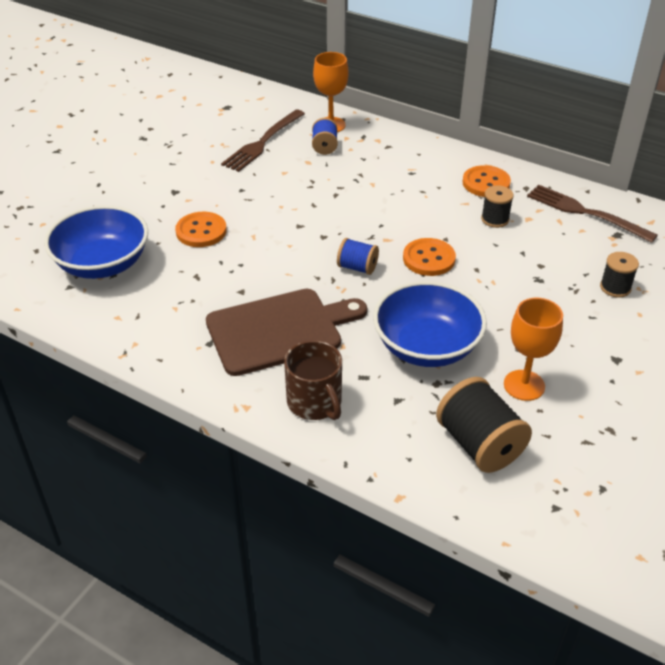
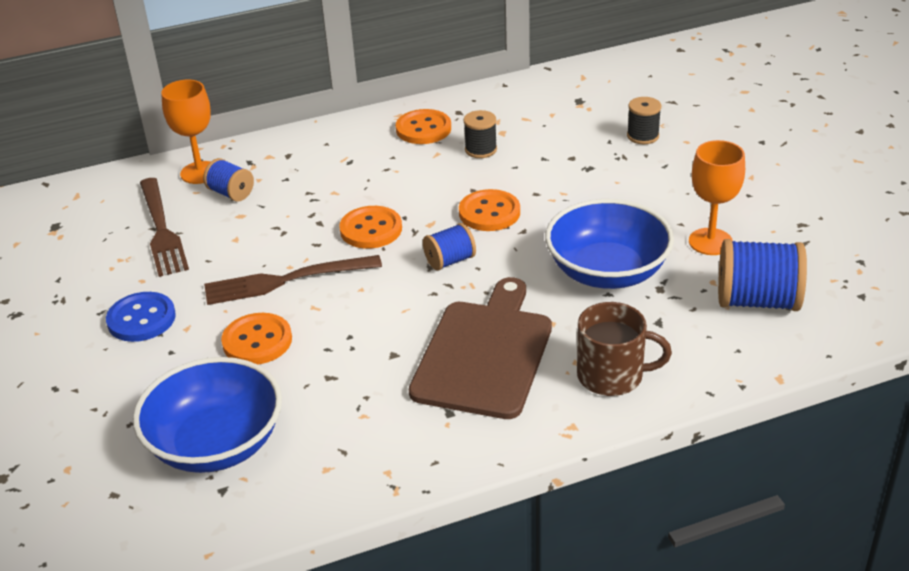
camera: 50 degrees left, 5 degrees down
black spool [436,377,532,473] -> blue spool [718,239,807,311]
brown fork [527,184,658,243] -> brown fork moved to [204,255,382,305]
none -> blue button [106,292,176,342]
none -> orange button [339,206,402,249]

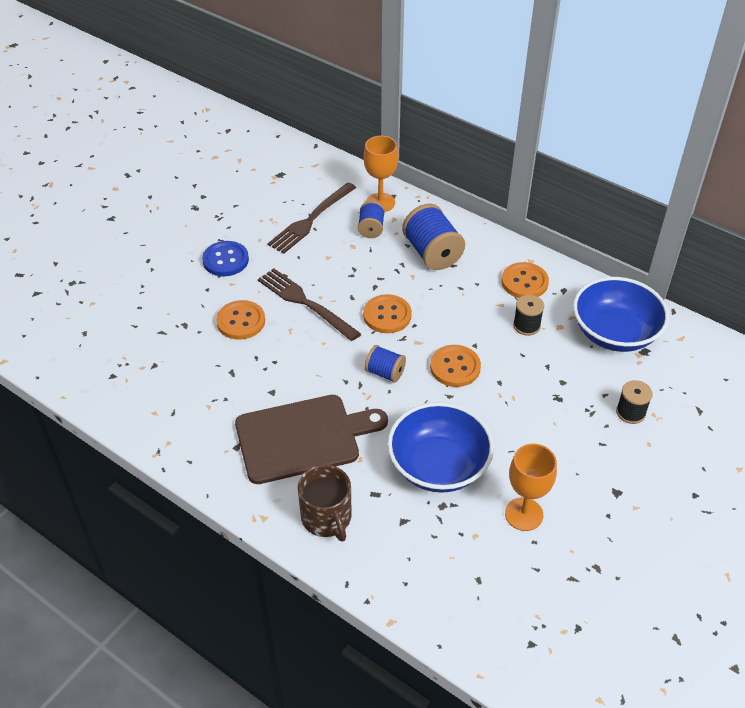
camera: 55 degrees right, 10 degrees up
blue bowl [133,357,282,473] -> blue bowl moved to [573,277,669,352]
blue spool [718,239,807,311] -> blue spool moved to [402,204,465,270]

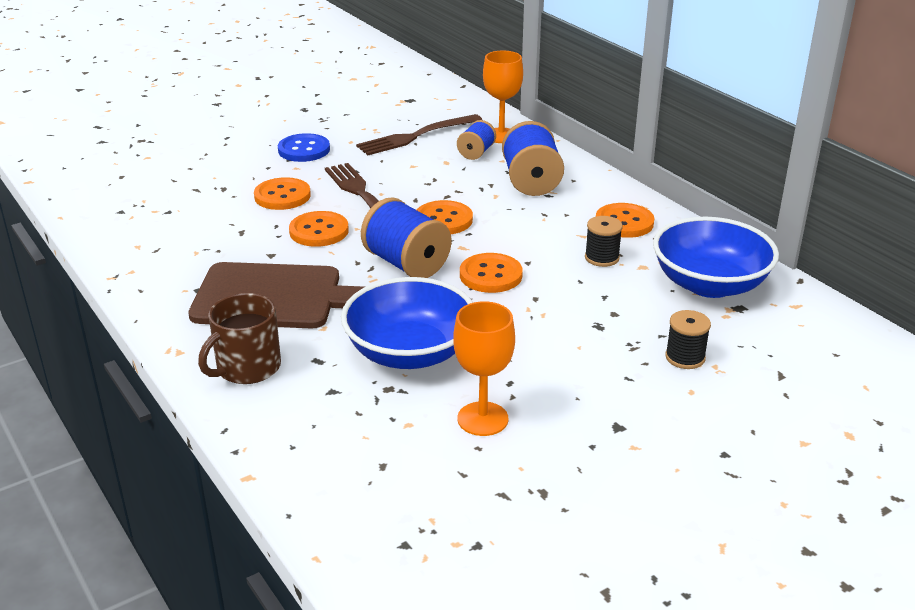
camera: 20 degrees right, 15 degrees down
brown mug [298,465,352,542] -> brown mug turned 45 degrees clockwise [198,293,281,384]
blue spool [365,345,406,383] -> blue spool [361,197,451,278], size x1.75
none -> orange button [289,211,349,247]

